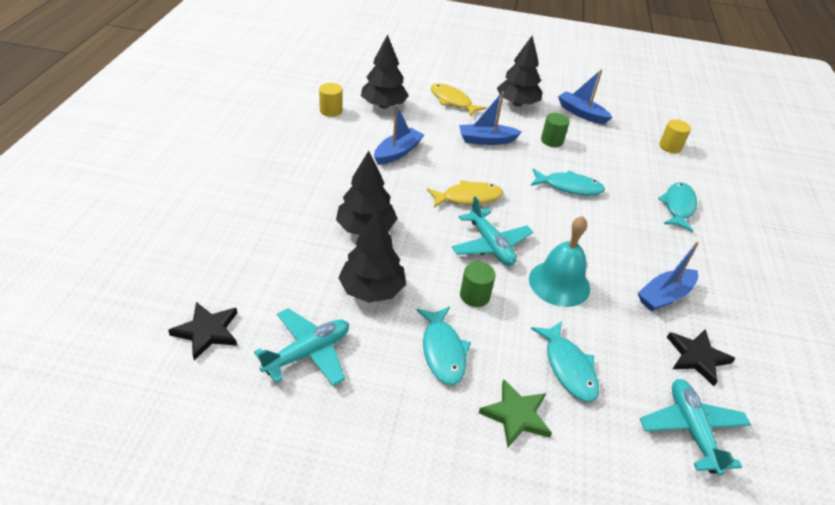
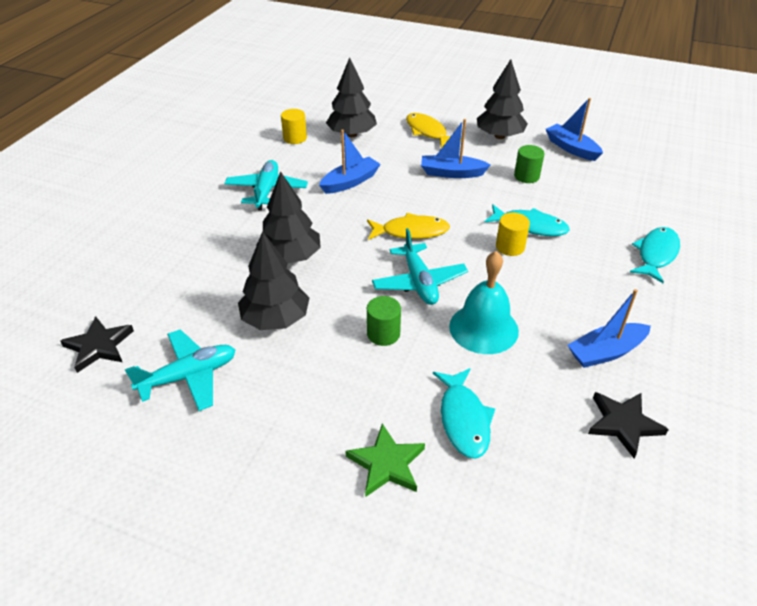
camera: 15 degrees right, 0 degrees up
turquoise fish [416,306,471,385] -> none
turquoise plane [640,379,751,475] -> turquoise plane moved to [224,160,308,211]
yellow cylinder [659,119,691,153] -> yellow cylinder moved to [496,213,530,256]

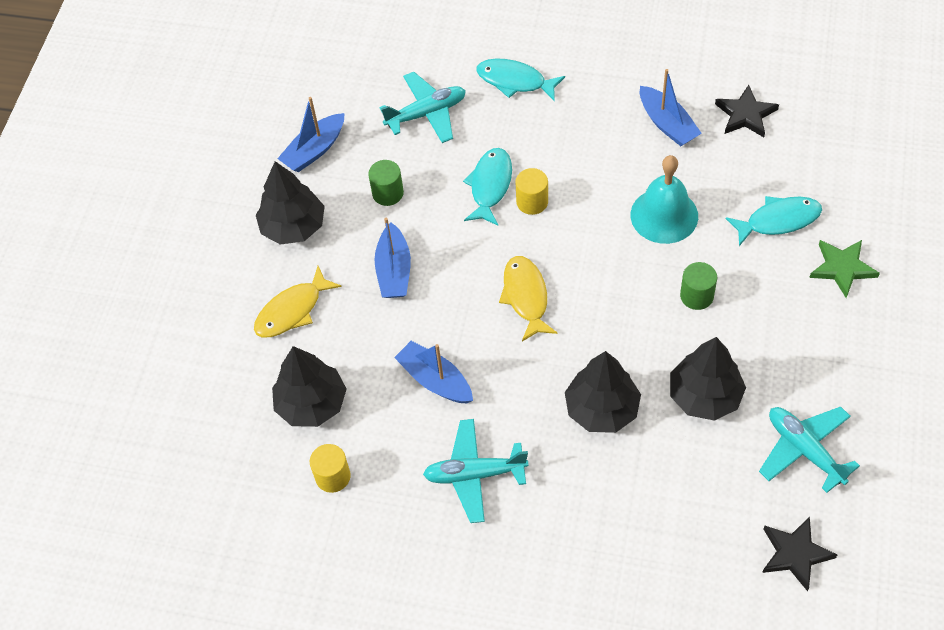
camera: 95 degrees left, 15 degrees up
turquoise plane [372,228,468,305] -> turquoise plane moved to [379,72,466,143]

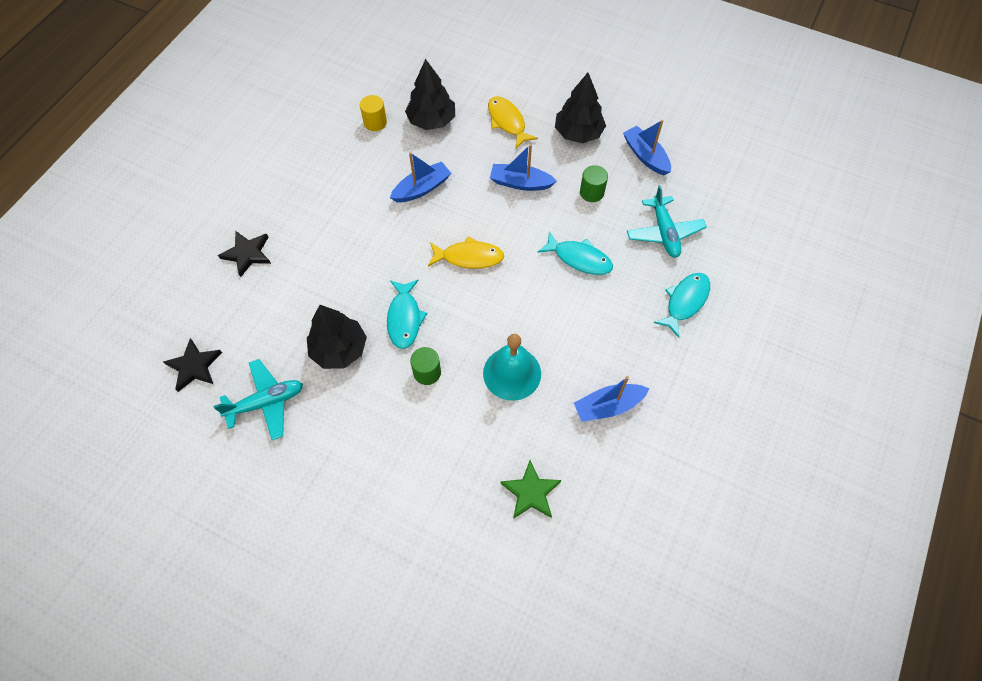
camera: 100 degrees right, 5 degrees up
turquoise plane [423,419,529,523] -> none
yellow cylinder [515,168,548,215] -> none
black tree [565,351,641,433] -> none
black star [715,85,779,137] -> black star moved to [218,231,271,277]
turquoise fish [726,196,822,246] -> turquoise fish moved to [387,280,427,349]
green star [809,240,880,298] -> green star moved to [500,460,561,519]

